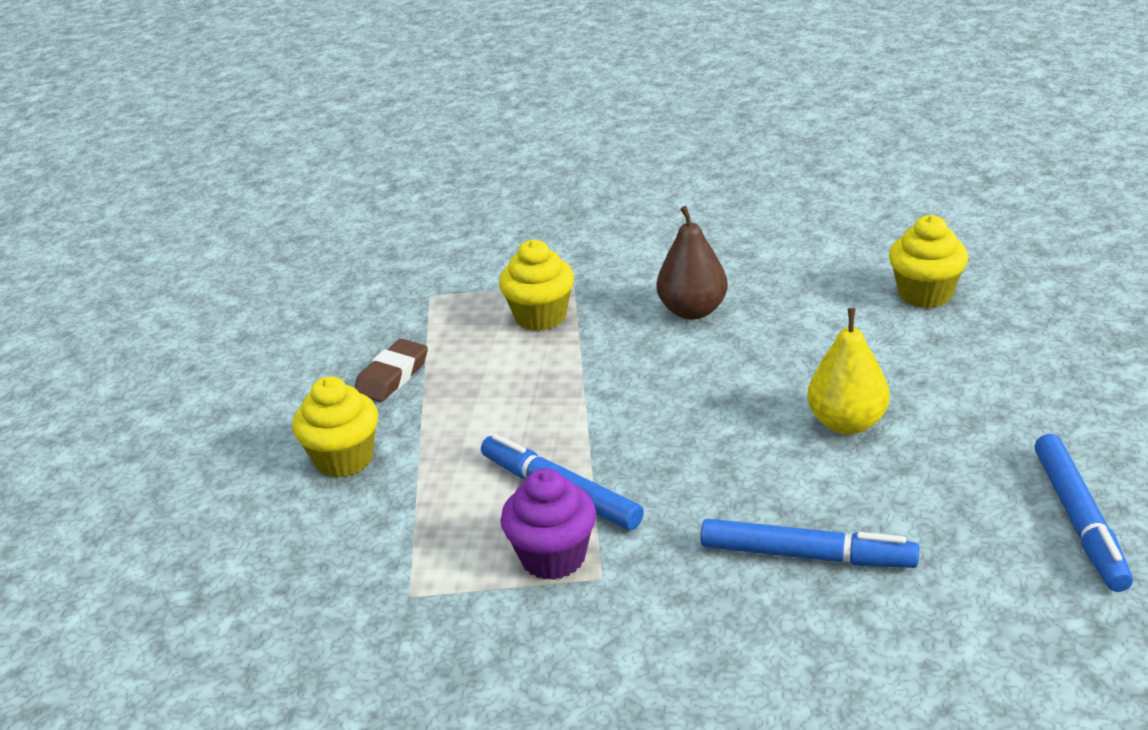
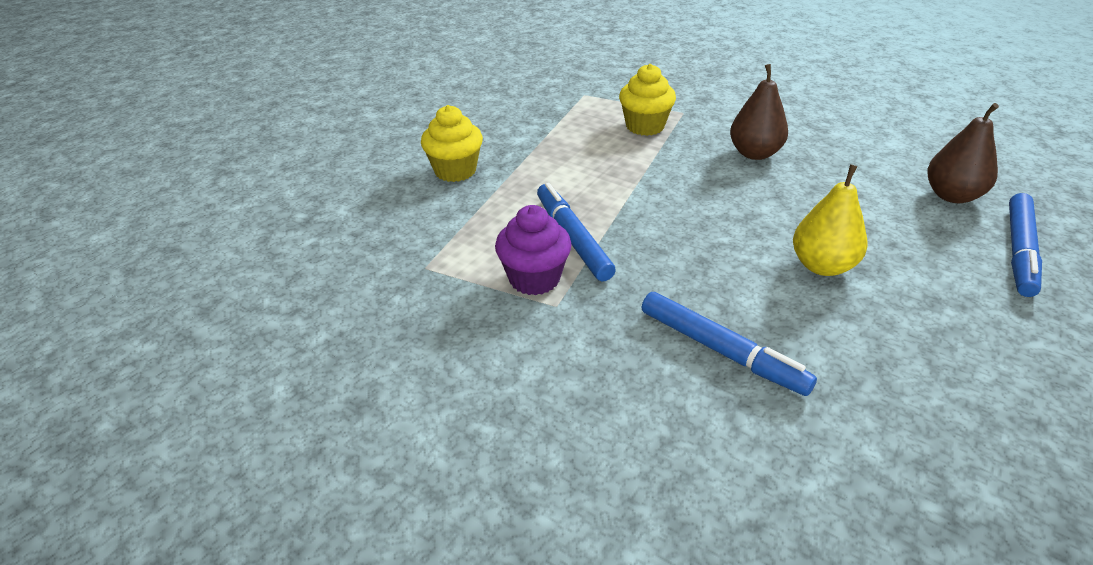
camera: 25 degrees right, 5 degrees up
brown eraser [354,339,428,402] -> none
yellow cupcake [889,215,968,308] -> brown pear [927,103,999,203]
blue marker [1035,434,1133,592] -> blue marker moved to [1009,193,1042,297]

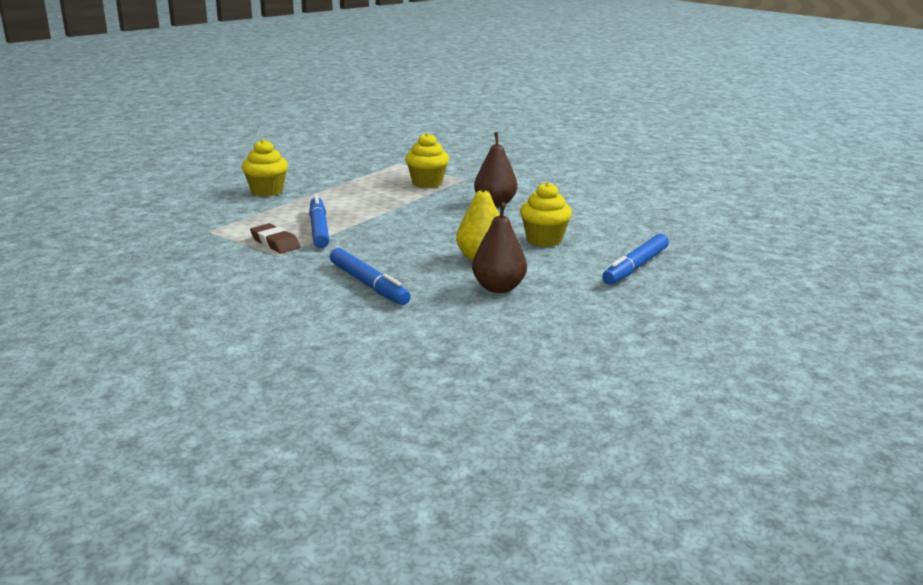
camera: 10 degrees right, 15 degrees down
purple cupcake [495,205,572,295] -> brown eraser [250,223,301,254]
brown pear [927,103,999,203] -> brown pear moved to [472,202,527,293]
none -> yellow cupcake [520,182,572,247]

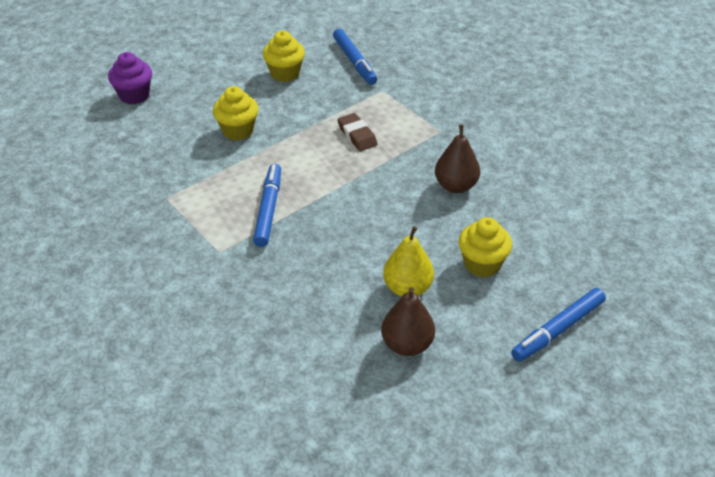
camera: 15 degrees right, 20 degrees up
brown eraser [250,223,301,254] -> brown eraser moved to [337,113,377,151]
blue marker [330,248,411,305] -> blue marker moved to [333,29,377,85]
yellow cupcake [405,133,449,188] -> yellow cupcake moved to [263,31,305,82]
none -> purple cupcake [108,52,152,104]

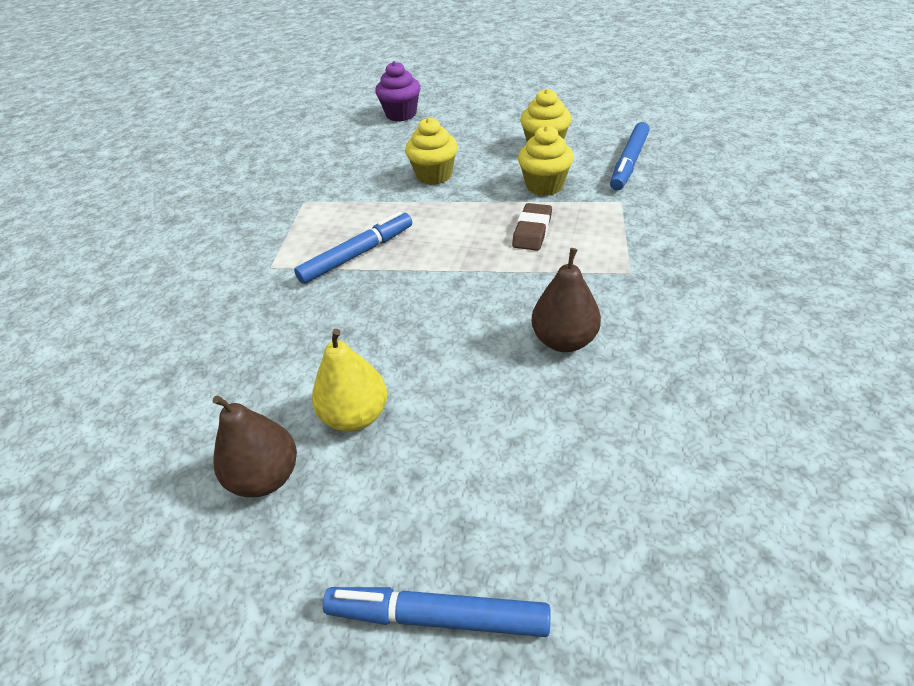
camera: 50 degrees right, 0 degrees up
yellow cupcake [459,217,512,277] -> yellow cupcake moved to [518,125,574,196]

